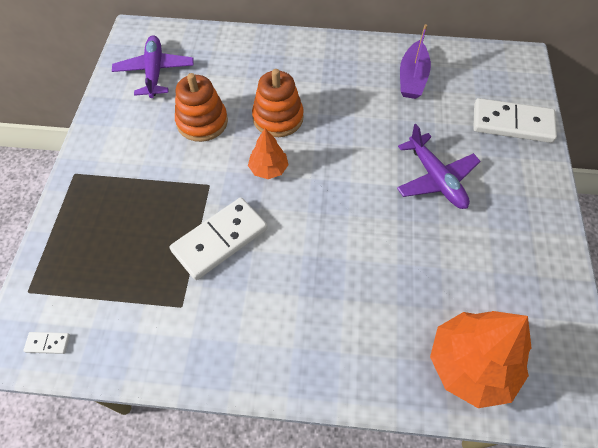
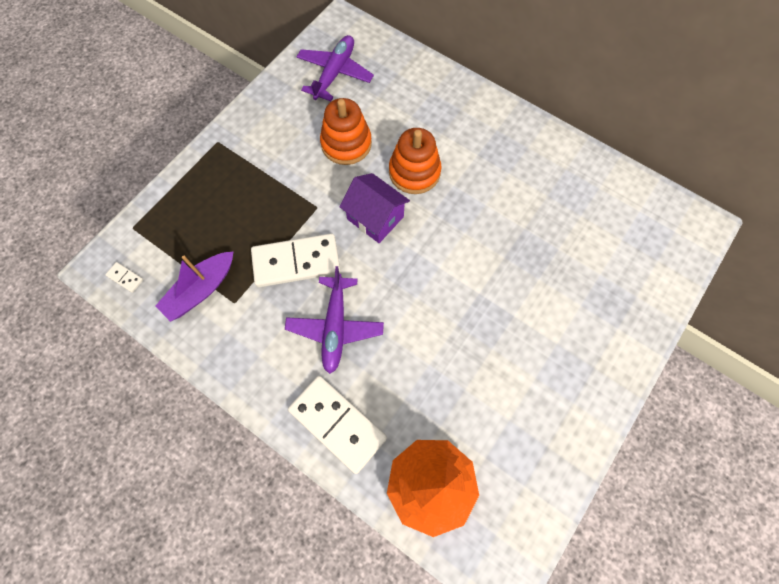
camera: 30 degrees right, 10 degrees up
orange tree [248,128,288,179] -> purple house [339,173,410,243]
purple plane [397,124,481,209] -> purple plane moved to [285,266,384,374]
purple boat [400,24,431,99] -> purple boat moved to [155,251,234,322]
white domino [473,98,557,143] -> white domino moved to [288,376,387,474]

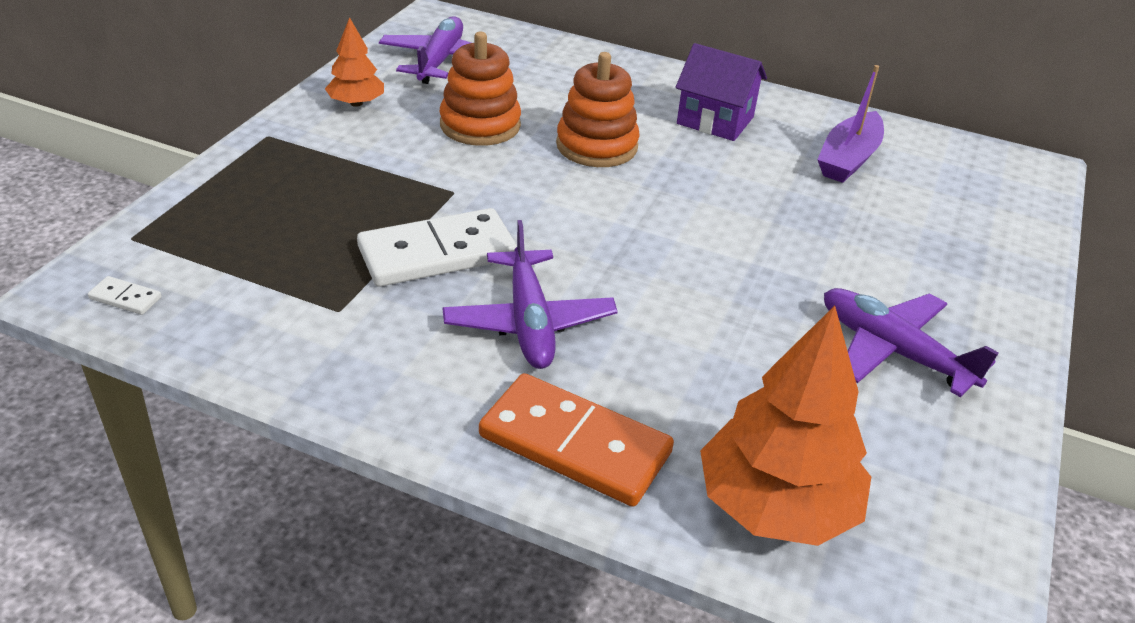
camera: 15 degrees left, 30 degrees down
purple boat [155,251,234,322] -> purple boat moved to [817,65,884,183]
white domino [288,376,387,474] -> orange domino [479,373,674,507]
purple house [339,173,410,243] -> purple house moved to [676,43,767,141]
none -> orange tree [325,17,384,107]
none -> purple plane [824,288,999,398]

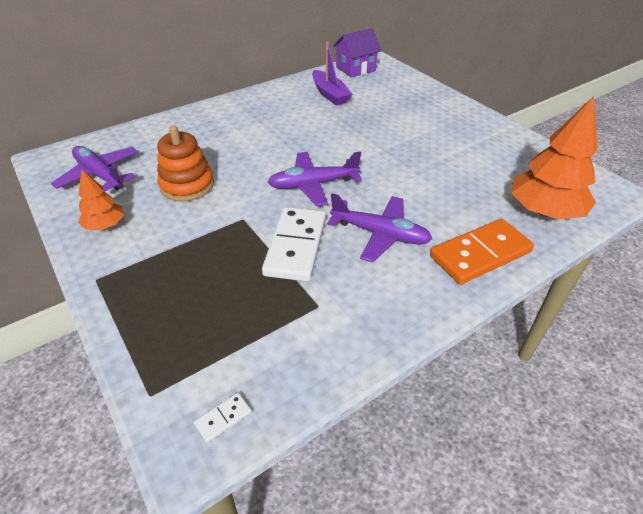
camera: 55 degrees left, 5 degrees up
orange stacking toy [556,52,640,167] -> none
purple house [676,43,767,141] -> purple house moved to [333,28,381,77]
purple plane [824,288,999,398] -> purple plane moved to [268,152,362,206]

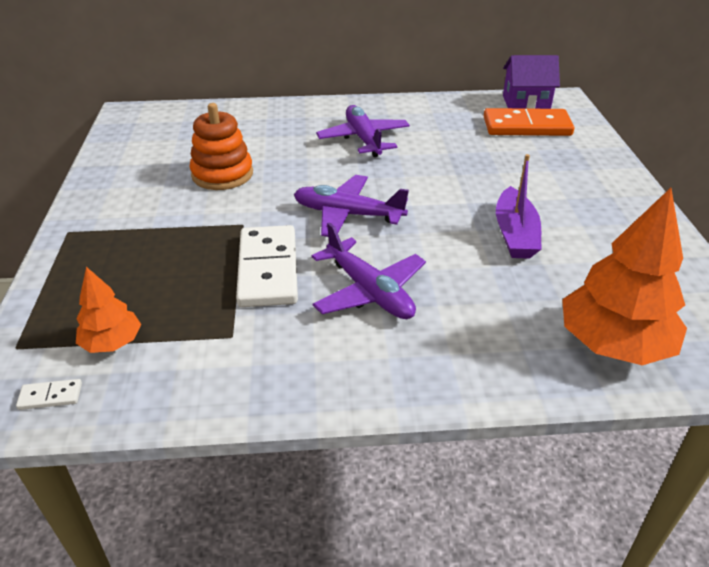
camera: 30 degrees right, 5 degrees down
purple plane [51,146,138,192] -> purple plane moved to [316,105,410,157]
orange tree [78,169,124,230] -> orange tree moved to [76,267,141,353]
white domino [262,207,326,282] -> white domino turned 45 degrees counterclockwise [236,225,298,307]
purple boat [312,41,352,106] -> purple boat moved to [496,154,541,259]
orange domino [430,219,534,285] -> orange domino moved to [484,108,574,136]

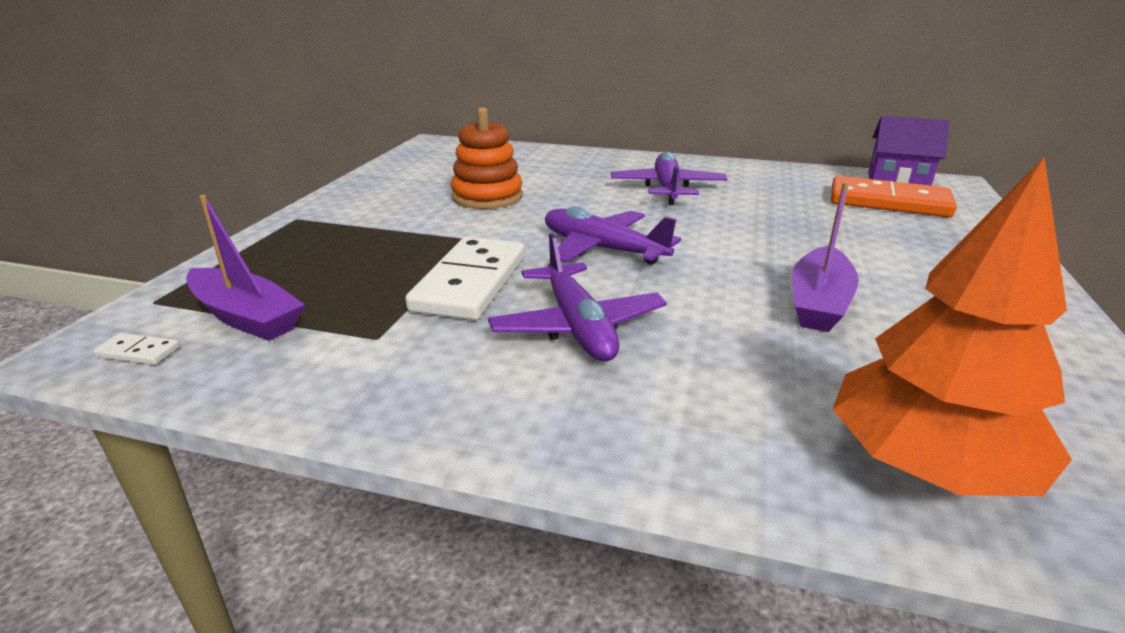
camera: 20 degrees right, 10 degrees down
orange tree [76,267,141,353] -> purple boat [186,195,305,341]

